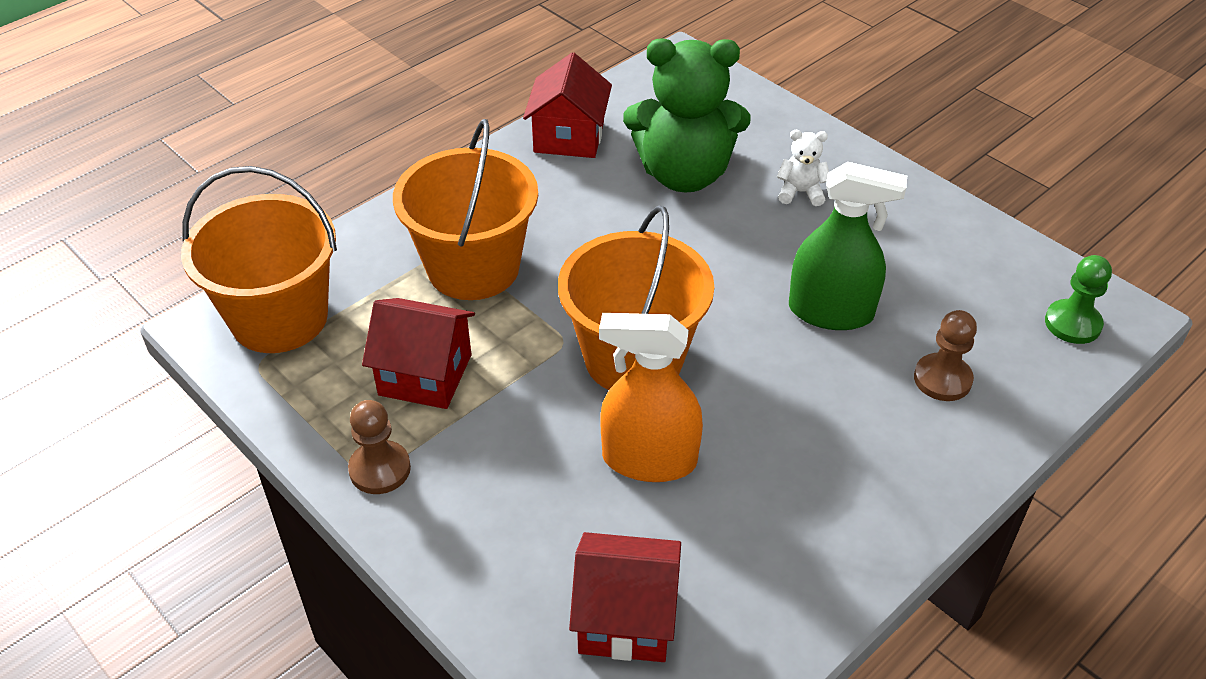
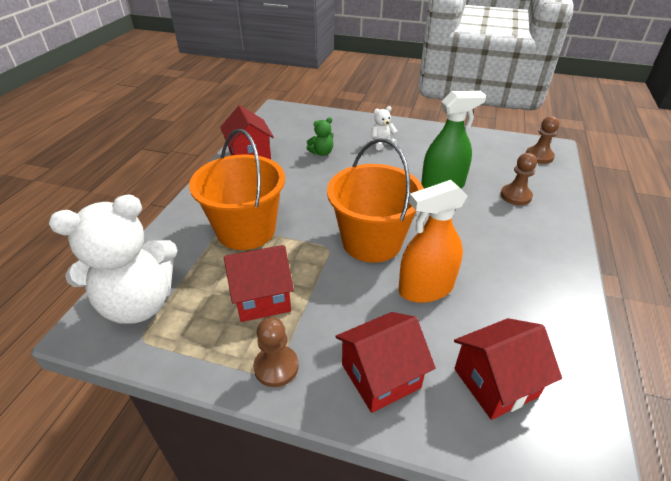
camera: 30 degrees left, 5 degrees down
orange bucket [181,166,337,353] -> white teddy bear [49,194,178,324]
green teddy bear [623,38,750,193] -> green teddy bear [306,117,334,156], size x0.42
green pawn [1045,255,1112,344] -> brown pawn [526,116,559,164]
none -> red house [335,312,435,413]

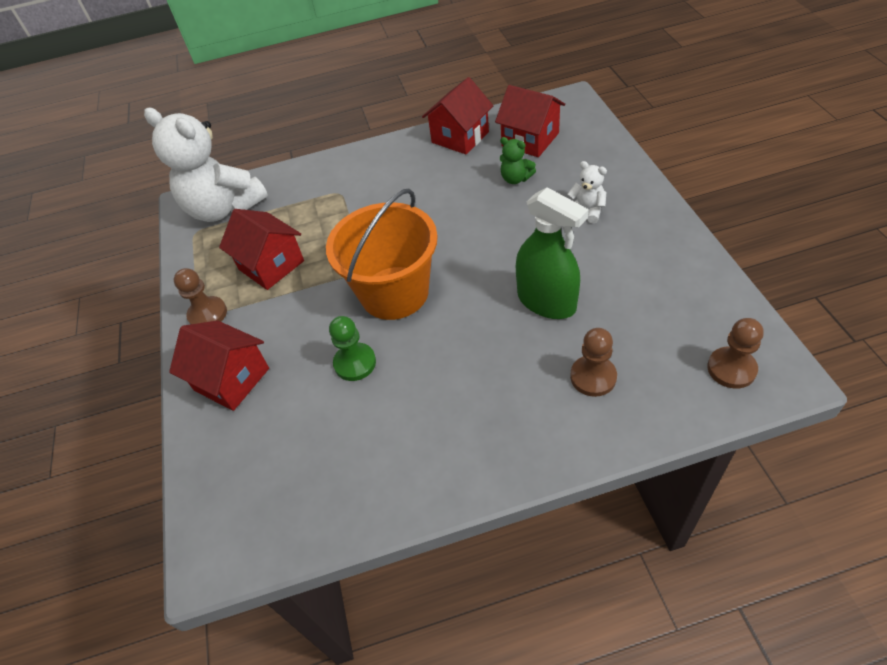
camera: 65 degrees right, 10 degrees up
orange bucket [189,129,285,250] -> none
orange spray bottle [398,180,468,303] -> green pawn [329,316,376,381]
red house [454,318,562,420] -> red house moved to [495,85,565,157]

